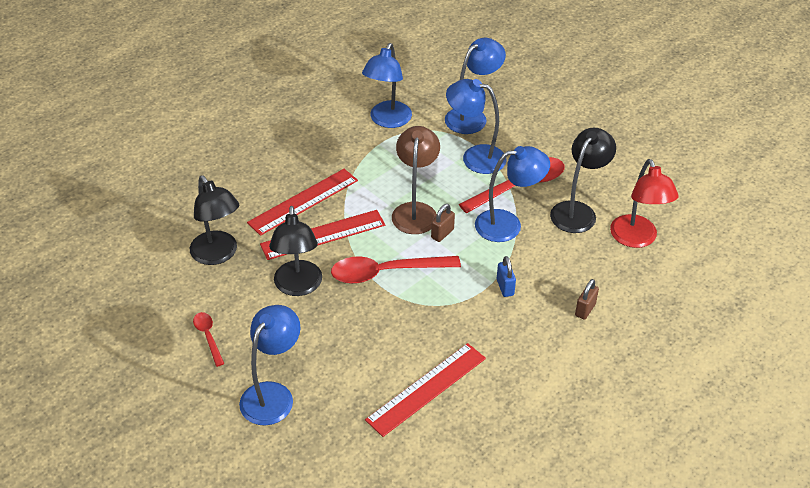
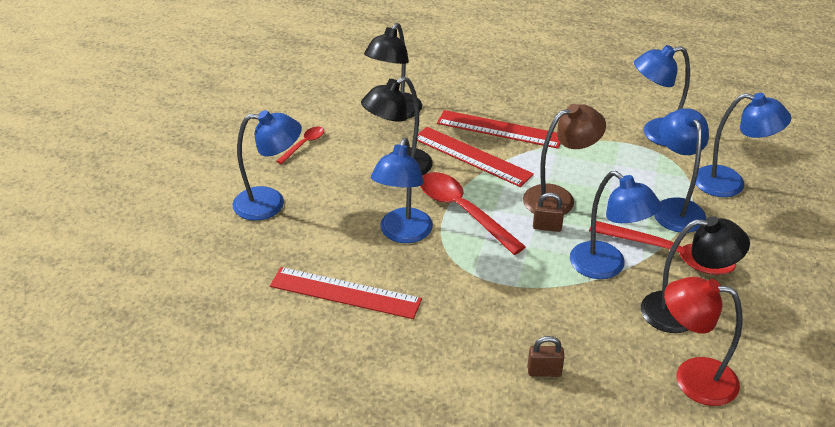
camera: 60 degrees right, 5 degrees down
blue padlock [497,256,516,297] -> none
red lamp [610,159,679,248] -> red lamp turned 60 degrees clockwise [664,277,743,406]
none -> blue lamp [371,138,433,243]

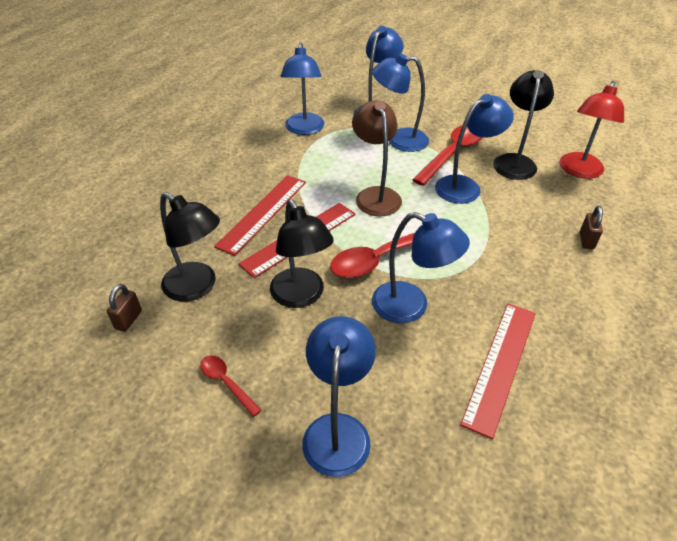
camera: 80 degrees left, 5 degrees up
brown padlock [533,193,564,232] -> brown padlock moved to [107,284,142,332]

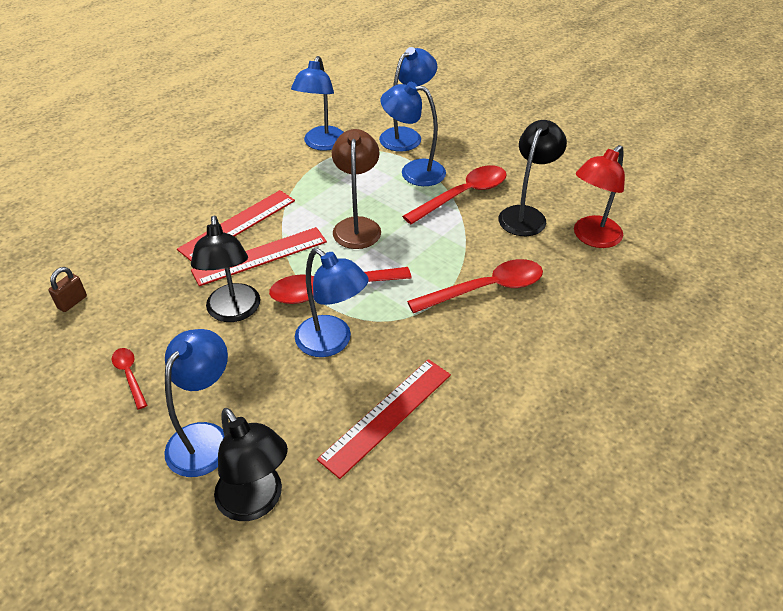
camera: 15 degrees right, 0 degrees up
black lamp [160,192,220,302] -> black lamp moved to [214,408,288,521]
blue lamp [435,94,514,204] -> none
brown padlock [580,206,603,250] -> none
none -> red spoon [407,259,543,313]

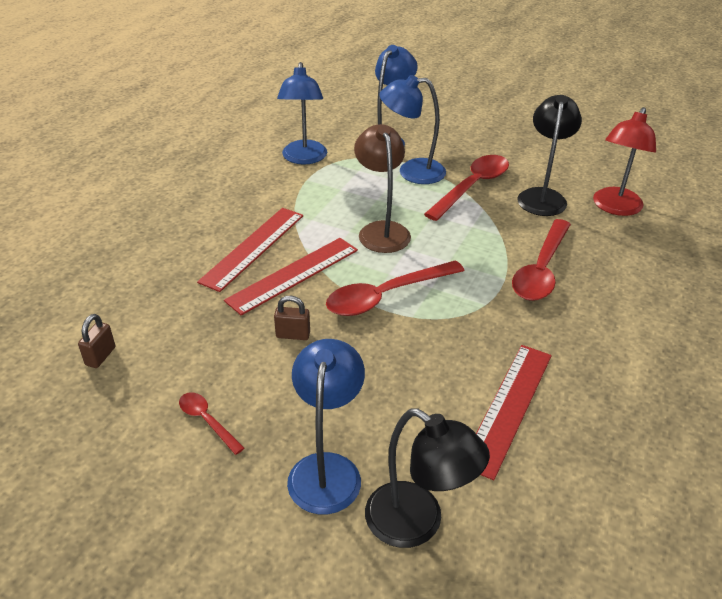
camera: 15 degrees left, 5 degrees down
black lamp [191,216,260,322] -> brown padlock [274,296,310,340]
blue lamp [295,248,369,357] -> none
red spoon [407,259,543,313] -> red spoon turned 150 degrees clockwise [512,219,571,301]

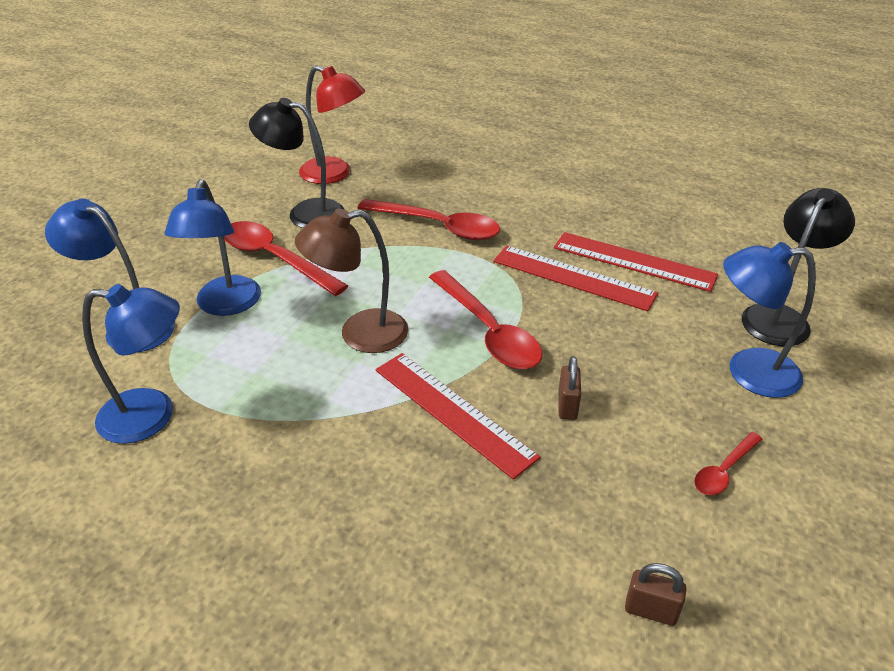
camera: 90 degrees left, 0 degrees up
red ruler [197,208,303,292] -> red ruler moved to [493,246,658,311]

